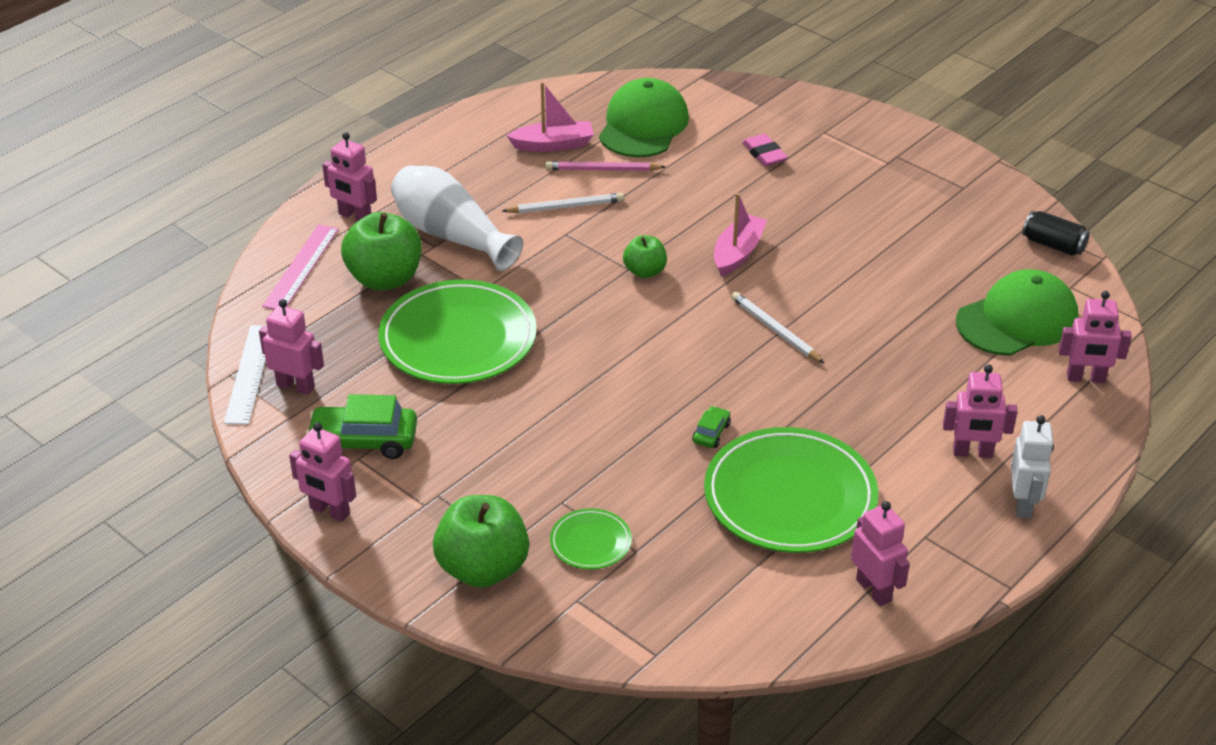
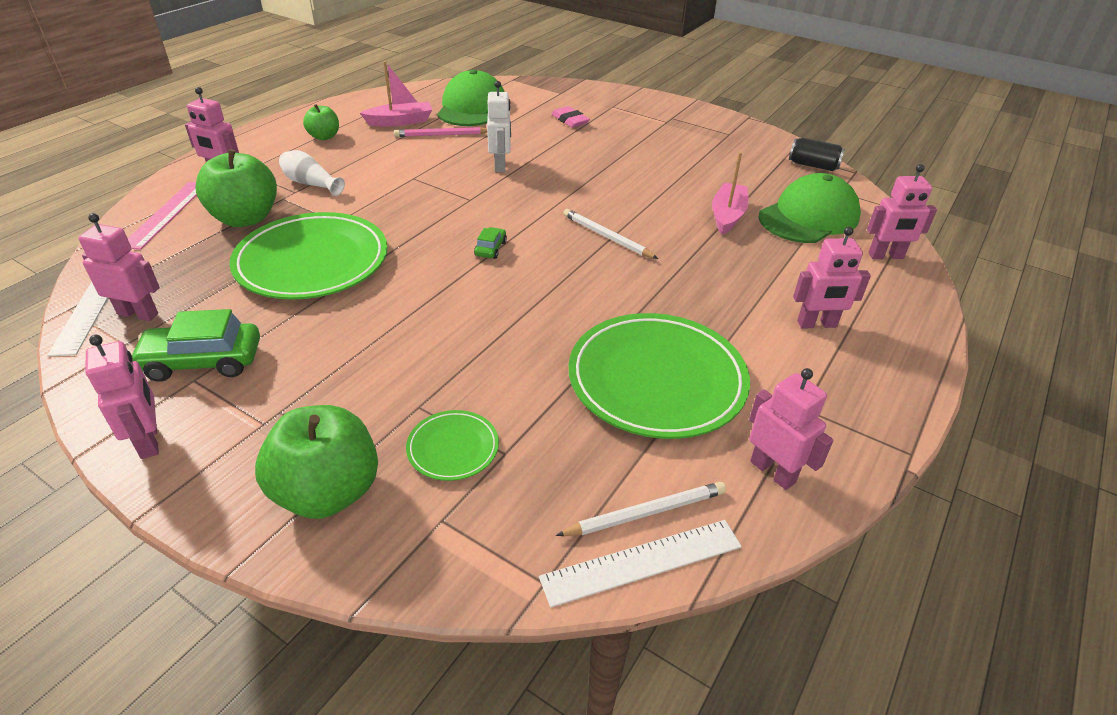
camera: 10 degrees left, 0 degrees up
pink robot [289,422,356,522] -> pink robot turned 135 degrees counterclockwise [85,335,159,459]
white vase [391,166,523,271] -> white vase [279,150,345,196], size x0.55
white pencil [502,193,624,213] -> white pencil moved to [556,482,726,536]
green apple [623,235,667,278] -> green apple moved to [303,104,339,140]
green car [692,406,731,448] -> green car moved to [474,227,507,259]
pink boat [714,193,767,277] -> pink boat moved to [712,152,749,235]
white robot [1011,415,1054,518] -> white robot moved to [487,81,511,172]
none -> white ruler [539,520,742,608]

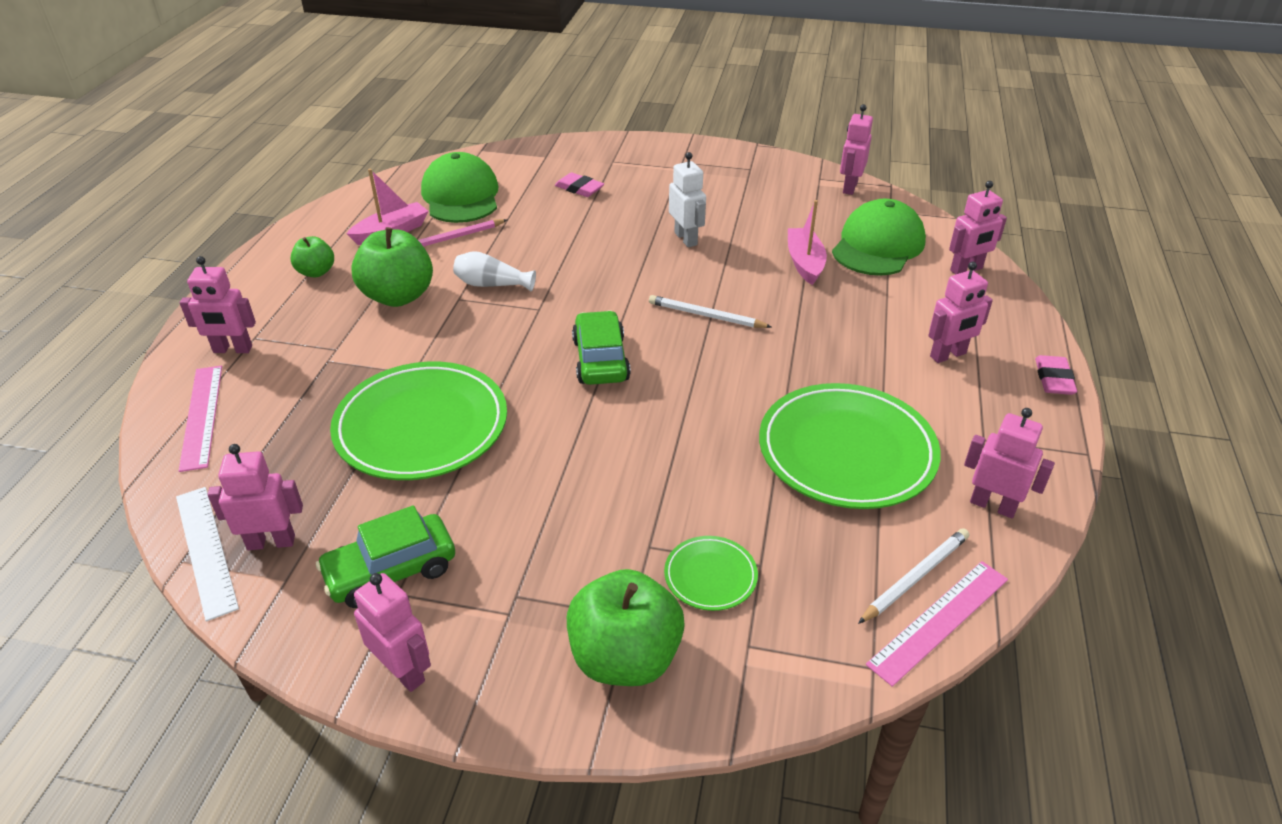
camera: 20 degrees left, 0 degrees up
green apple [195,149,277,227] -> green apple moved to [351,227,433,307]
white vase [279,150,345,196] -> white vase moved to [453,251,536,291]
green car [474,227,507,259] -> green car [572,311,631,385], size x2.01
white robot [487,81,511,172] -> white robot moved to [669,152,706,247]
white ruler [539,520,742,608] -> pink ruler [866,561,1008,687]
black can [789,138,845,171] -> pink robot [840,104,873,195]
none -> pink eraser [1035,355,1077,395]

